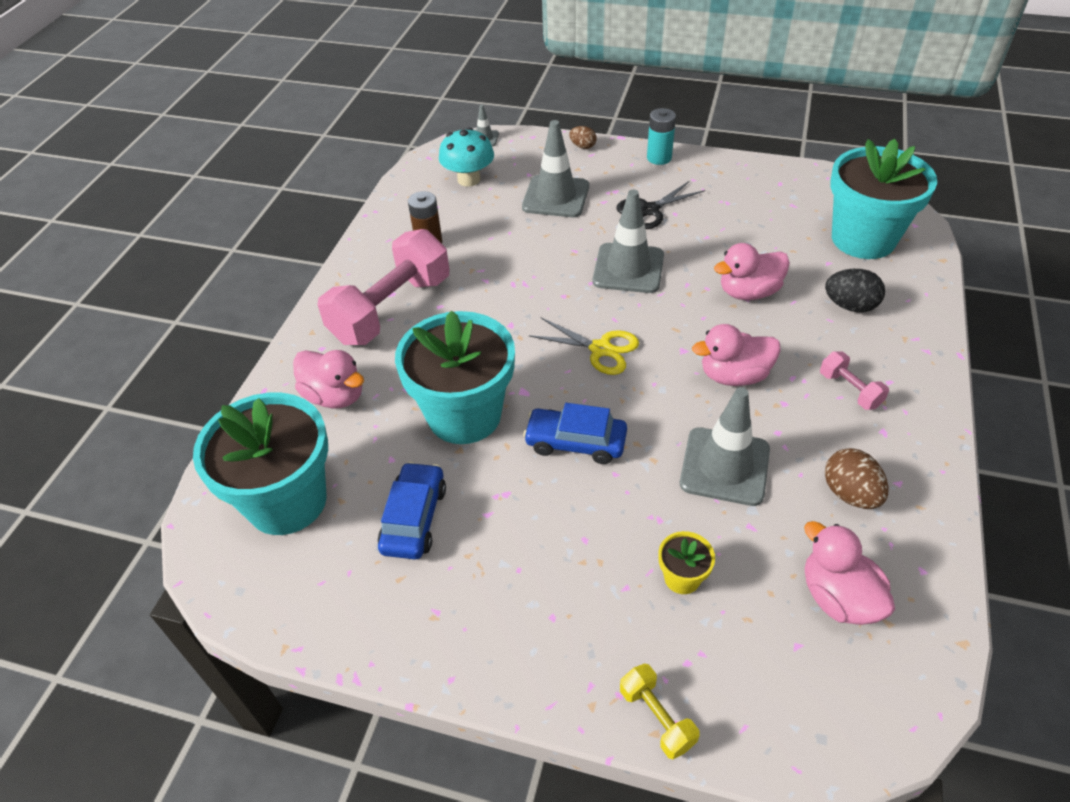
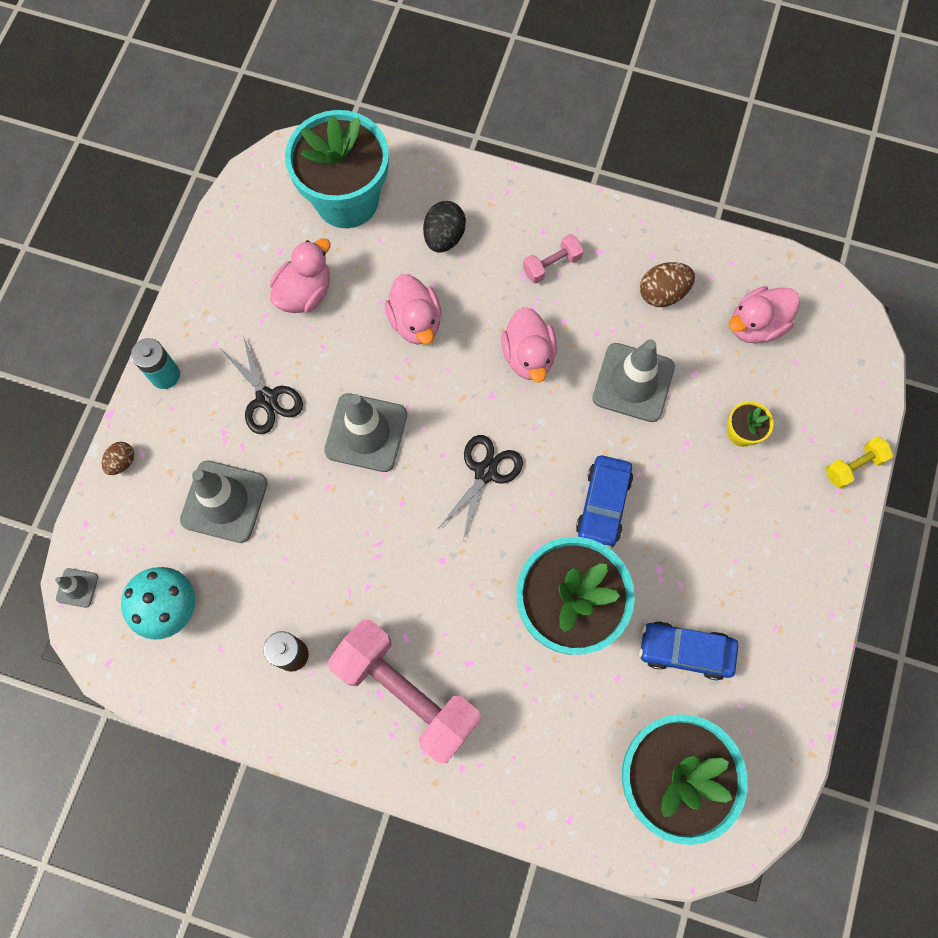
camera: 90 degrees left, 25 degrees up
pink duck [293,350,364,409] -> pink duck moved to [270,238,330,313]
yellow scissors [529,318,639,375] -> black scissors [439,435,523,540]

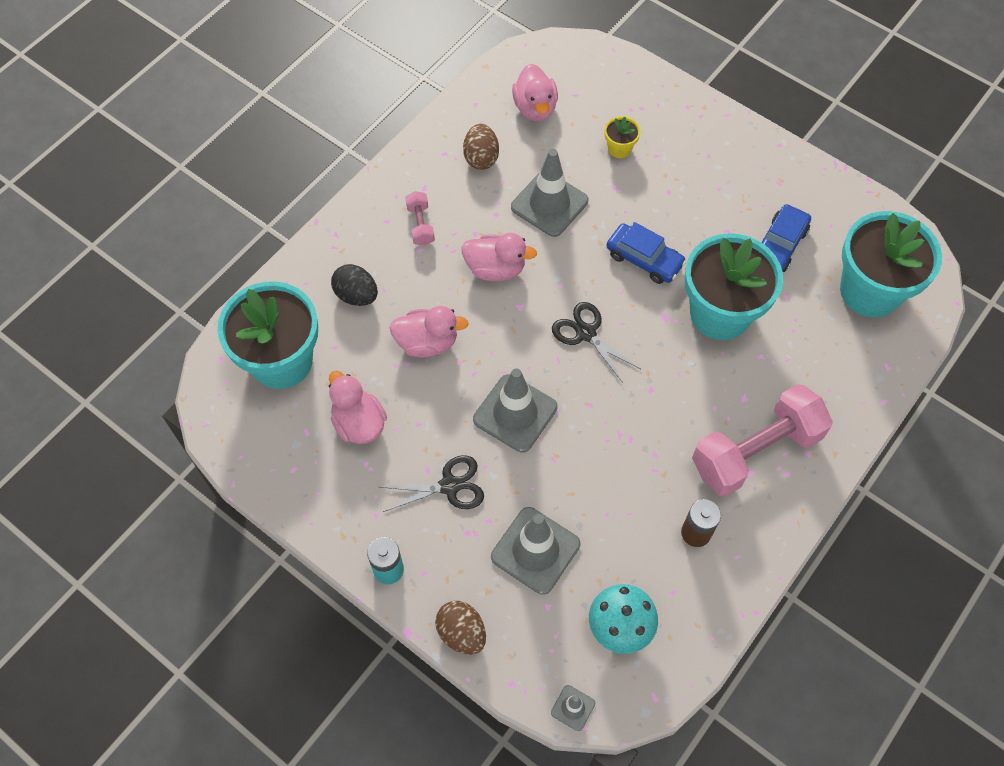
camera: 70 degrees left, 10 degrees down
brown egg [102,442,134,475] -> brown egg [435,601,486,655], size x1.61
yellow dumbbell [826,436,893,489] -> none

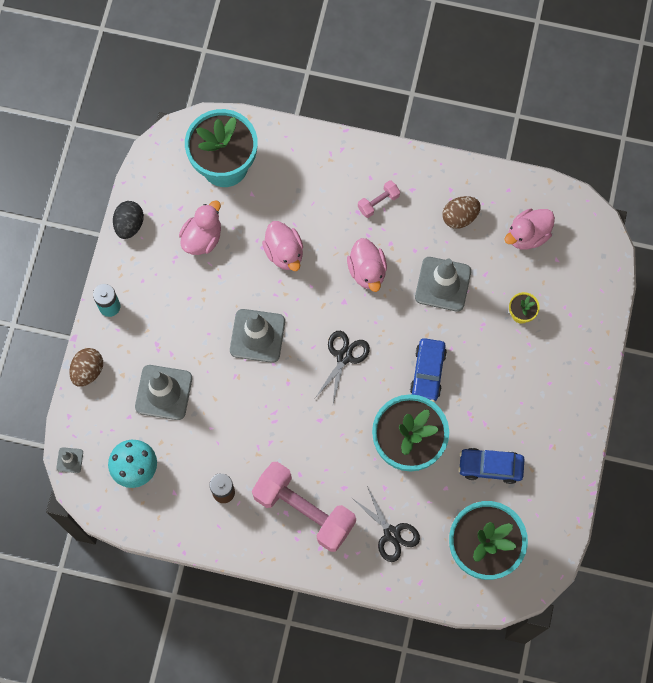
camera: 65 degrees right, 10 degrees up
black egg [331,264,378,306] -> black egg moved to [113,201,144,239]
black scissors [381,455,484,512] -> black scissors moved to [352,486,420,562]

